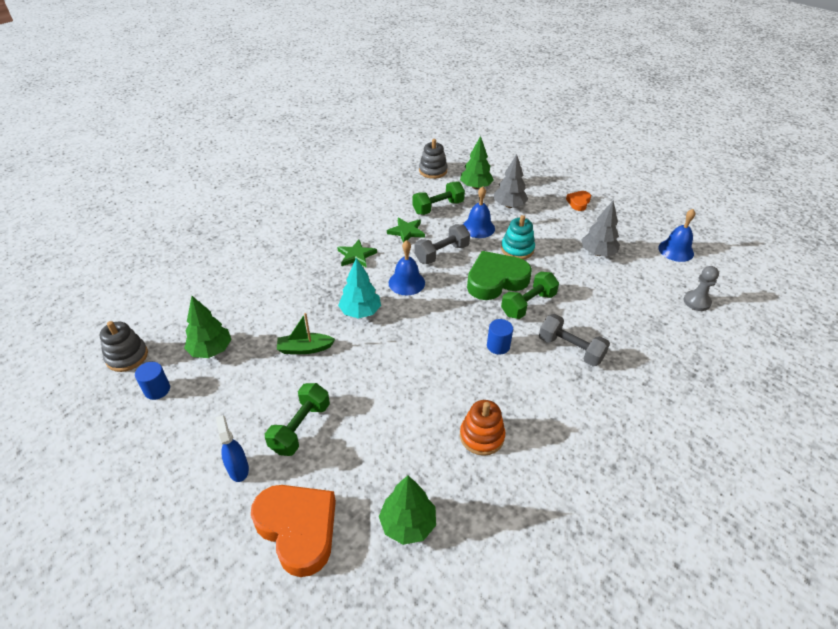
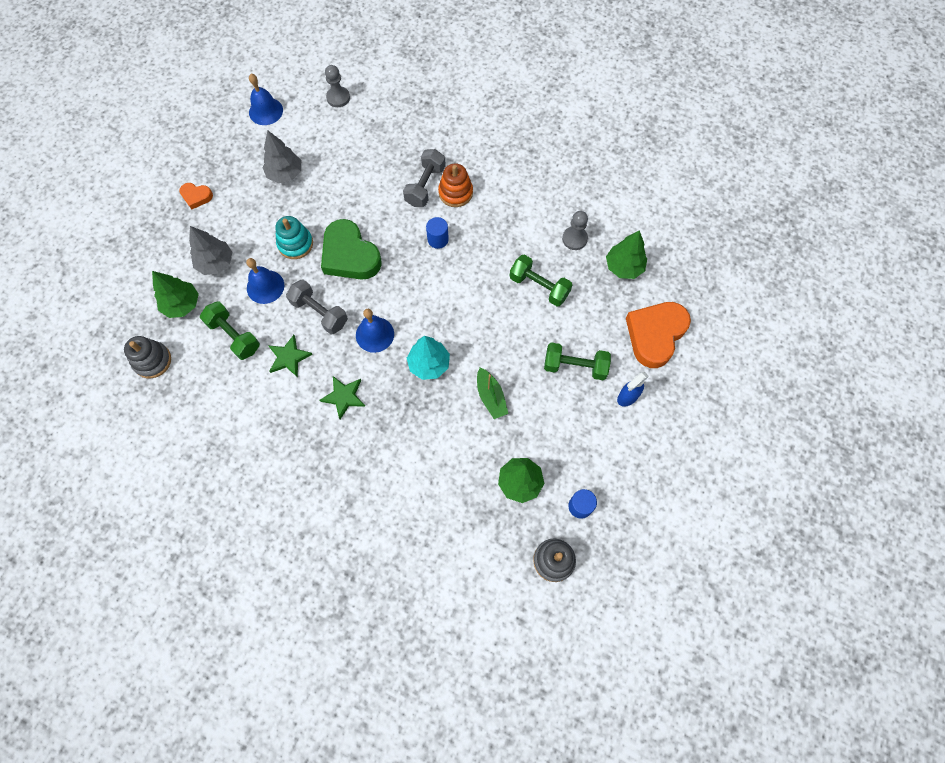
camera: 105 degrees left, 25 degrees up
orange stacking toy [460,400,505,456] -> orange stacking toy moved to [438,163,473,207]
green dumbbell [501,272,559,319] -> green dumbbell moved to [510,254,572,306]
none -> grey pawn [562,211,588,250]

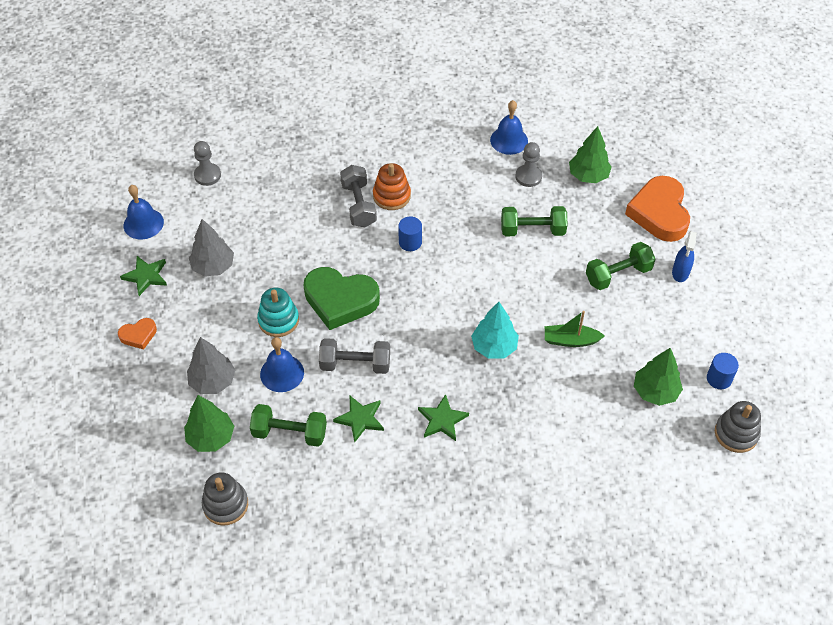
camera: 35 degrees left, 15 degrees down
blue bell [356,309,394,353] -> blue bell moved to [490,100,528,155]
green boat [477,368,509,419] -> green boat turned 150 degrees clockwise [545,311,605,347]
none -> green star [120,256,167,296]

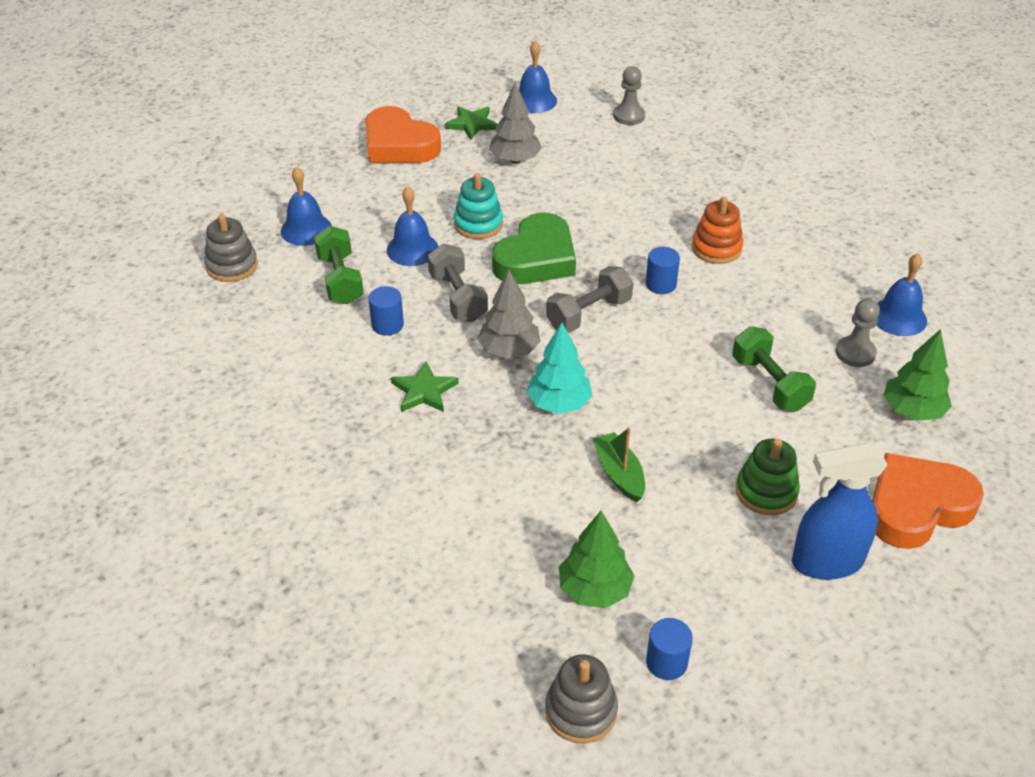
camera: 65 degrees right, 10 degrees down
orange heart [118,318,157,349] -> orange heart [365,106,441,163], size x2.08
green tree [184,395,234,452] -> blue bell [281,167,332,246]
grey tree [187,337,235,394] -> grey tree moved to [478,270,541,359]
green heart [303,267,380,330] -> green heart turned 135 degrees counterclockwise [492,213,576,284]
green star [333,396,384,443] -> blue cylinder [368,286,404,336]
grey dumbbell [340,165,377,227] -> grey dumbbell moved to [546,266,633,332]
green dumbbell [586,242,655,290] -> green stacking toy [736,439,800,515]
blue spray bottle [672,231,697,282] -> blue spray bottle [792,443,887,580], size x1.70

